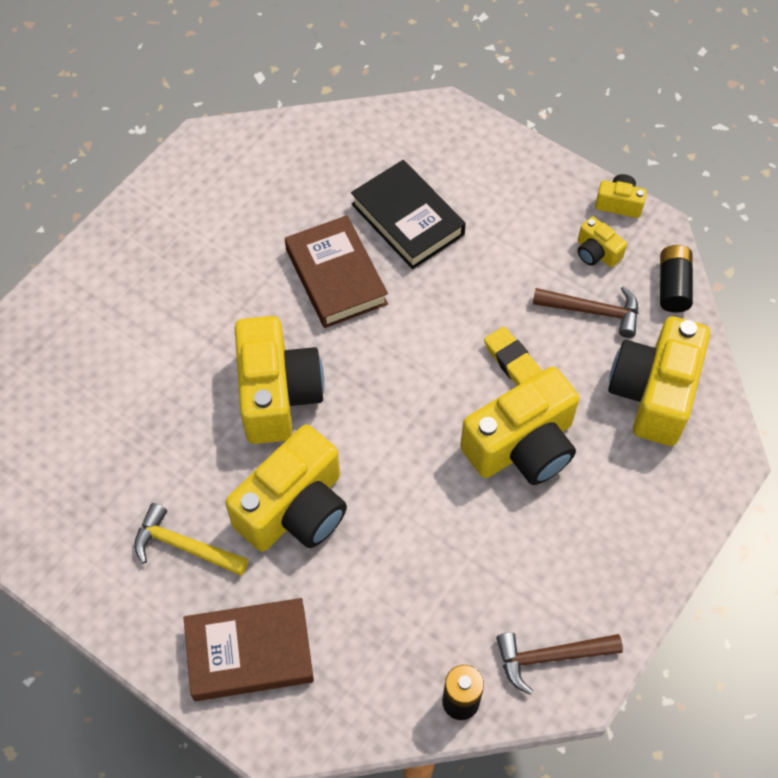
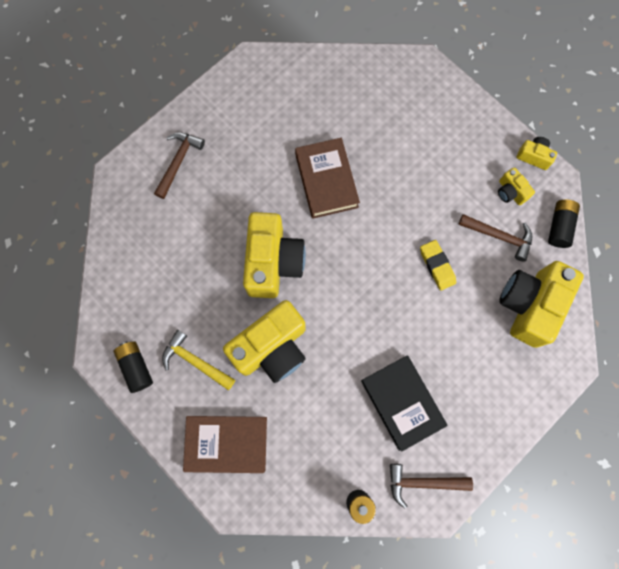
camera: 10 degrees right, 15 degrees up
black book [351,160,466,269] -> black book moved to [361,355,447,452]
yellow camera [460,367,579,485] -> none
none -> black battery [113,341,153,393]
none -> brown hammer [154,132,205,199]

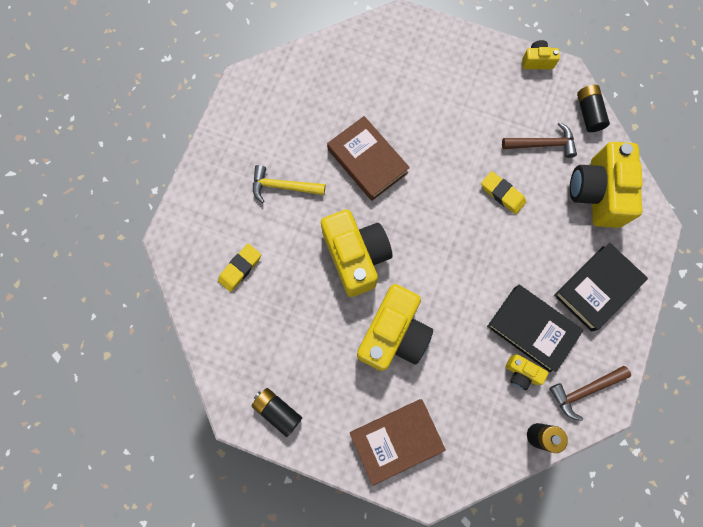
camera: 25 degrees left, 0 degrees up
brown hammer [154,132,205,199] -> none
yellow hammer [162,330,235,391] -> yellow hammer moved to [253,165,325,203]
yellow camera [498,167,535,205] -> yellow camera moved to [506,354,548,390]
none -> yellow eraser [218,244,261,292]
none -> black book [554,243,648,331]

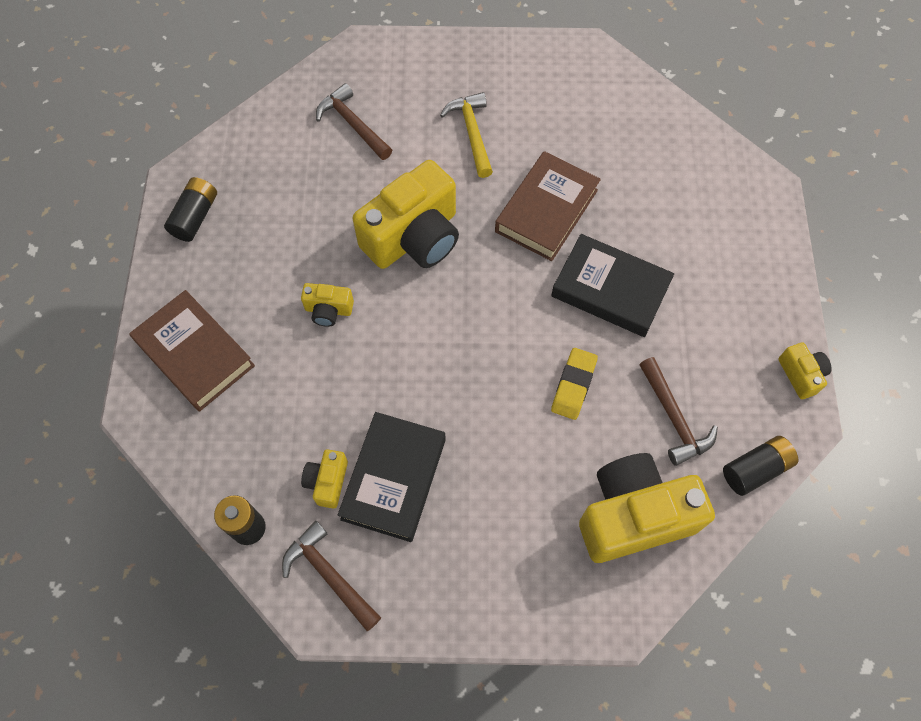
camera: 70 degrees right, 10 degrees down
yellow eraser [218,244,261,292] -> brown hammer [316,83,392,160]
yellow camera [357,284,433,371] -> yellow camera [301,283,354,327], size x0.46
black book [554,243,648,331] -> black book moved to [551,234,674,337]

